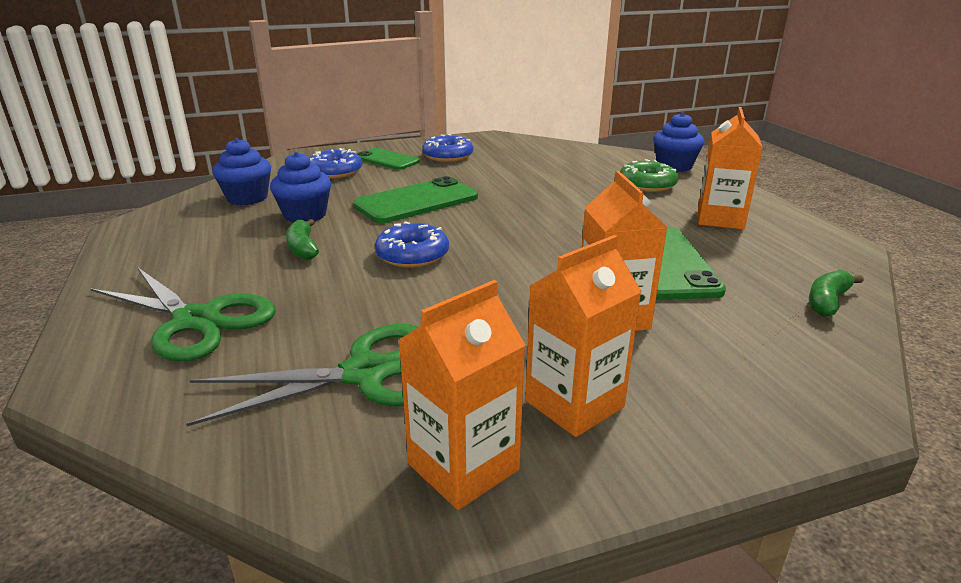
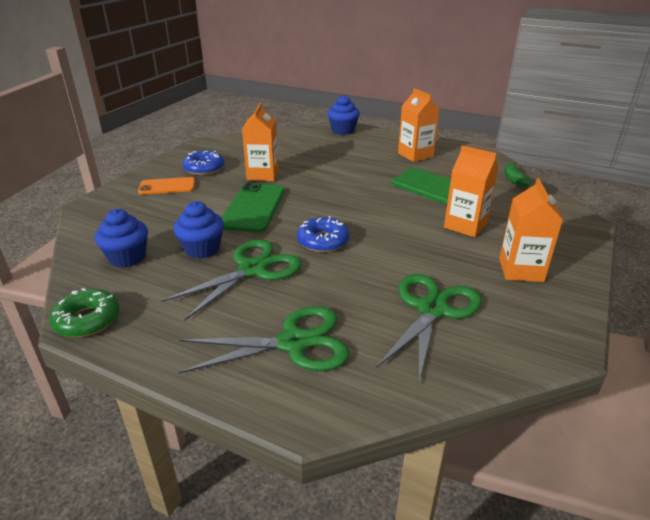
camera: 45 degrees left, 5 degrees up
green banana [286,219,319,260] -> green scissors [162,239,302,321]
blue donut [309,148,362,179] -> none
green phone [357,148,420,170] -> orange phone [138,177,195,195]
orange carton [398,280,525,510] -> orange carton moved to [242,103,278,181]
green donut [620,159,678,192] -> green donut moved to [49,288,120,337]

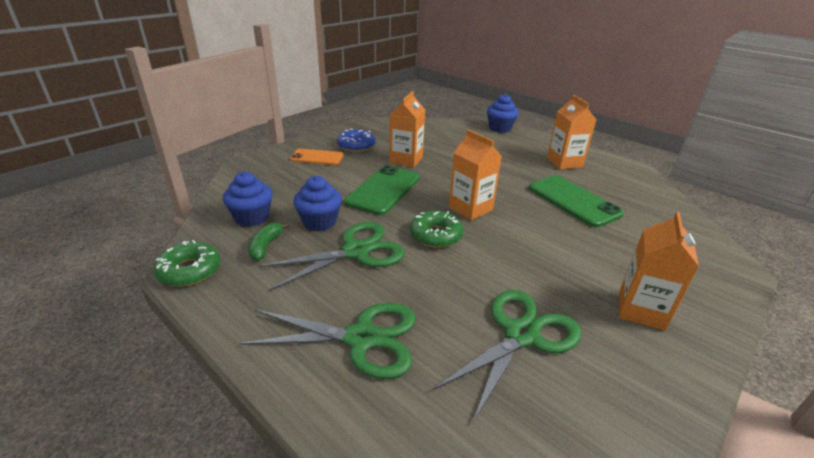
camera: 15 degrees right, 0 degrees up
blue donut [297,216,349,252] -> green donut [410,211,463,248]
orange carton [444,145,499,237] -> orange carton moved to [449,130,502,220]
green banana [504,162,531,187] -> green banana moved to [248,222,289,261]

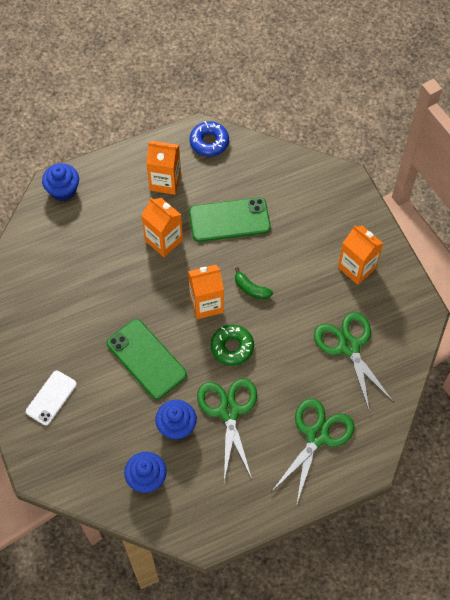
camera: 65 degrees left, 30 degrees up
green donut [154,240,220,287] -> none
green banana [248,222,289,261] -> green banana moved to [235,267,273,299]
orange phone [290,149,344,165] -> white phone [26,370,77,425]
blue donut [337,129,376,152] -> blue donut moved to [190,121,229,157]
orange carton [389,91,426,167] -> orange carton moved to [141,198,183,257]

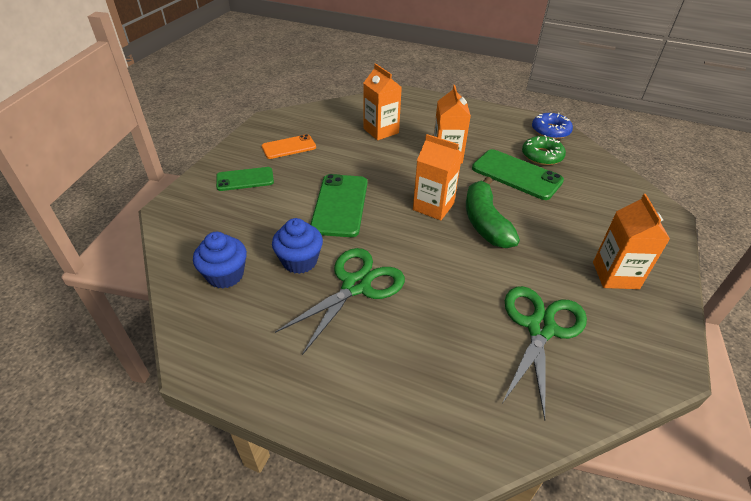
camera: 45 degrees right, 20 degrees down
white phone [26,370,77,425] -> green phone [216,167,274,191]
blue cupcake [42,163,79,201] -> none
orange carton [146,141,181,195] -> orange carton moved to [363,63,402,140]
green donut [211,325,254,366] -> green donut moved to [522,135,566,165]
green banana [235,267,273,299] -> green banana [466,176,520,248], size x1.86
green scissors [272,399,355,503] -> none
none -> orange phone [262,134,316,159]

